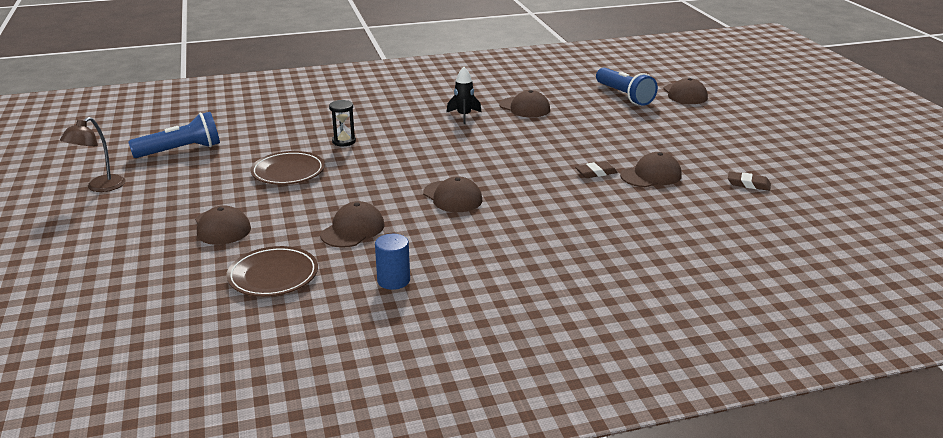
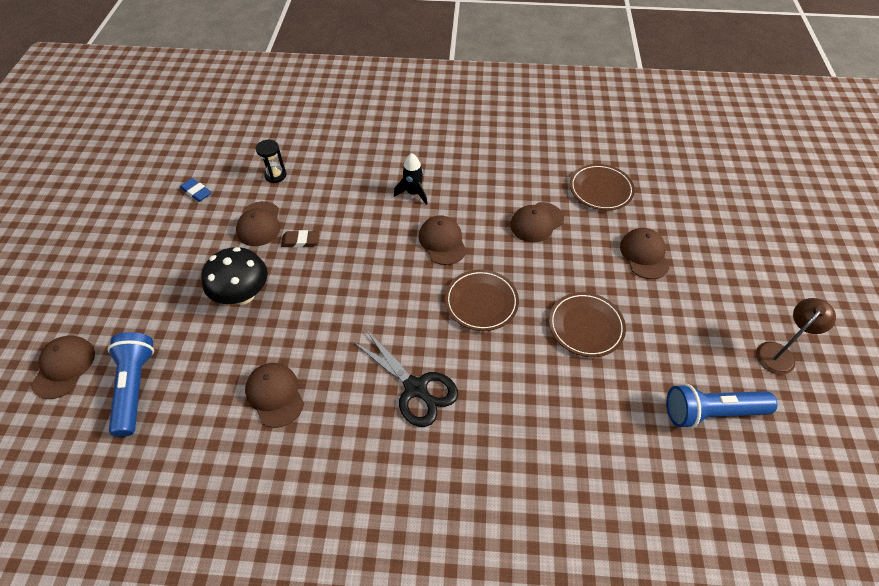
camera: 160 degrees left, 25 degrees up
black hourglass [329,100,356,146] -> black hourglass moved to [256,140,287,183]
blue cylinder [375,234,410,290] -> none
black rocket [446,67,481,124] -> black rocket moved to [394,153,427,205]
brown cap [620,152,682,187] -> brown cap turned 90 degrees counterclockwise [236,201,280,246]
brown eraser [728,171,771,191] -> blue eraser [180,178,211,202]
none -> black mushroom [201,247,268,305]
none -> black scissors [352,330,458,427]
none -> brown plate [445,269,519,331]

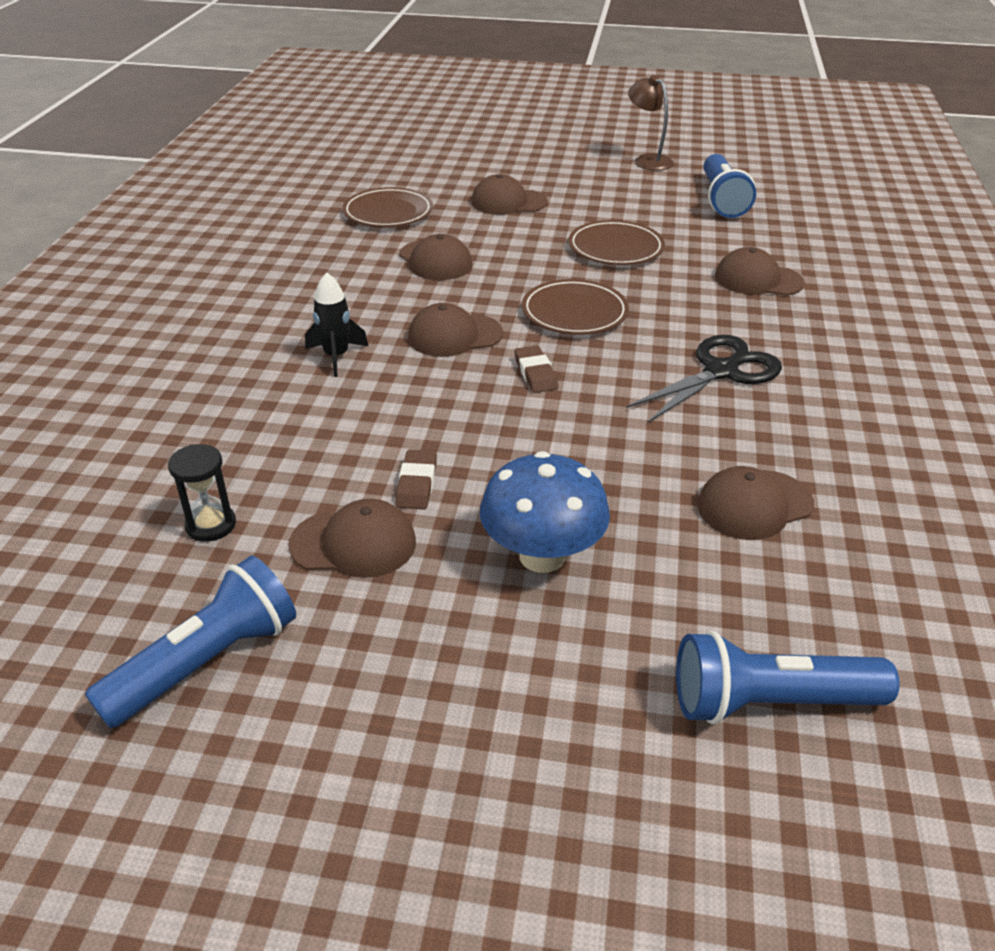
camera: 85 degrees left, 15 degrees down
brown cap [31,335,95,399] -> brown cap moved to [715,247,805,296]
blue eraser [180,178,211,202] -> blue flashlight [85,555,296,728]
black mushroom [201,247,268,305] -> blue mushroom [480,451,610,573]
none -> brown eraser [515,345,558,393]

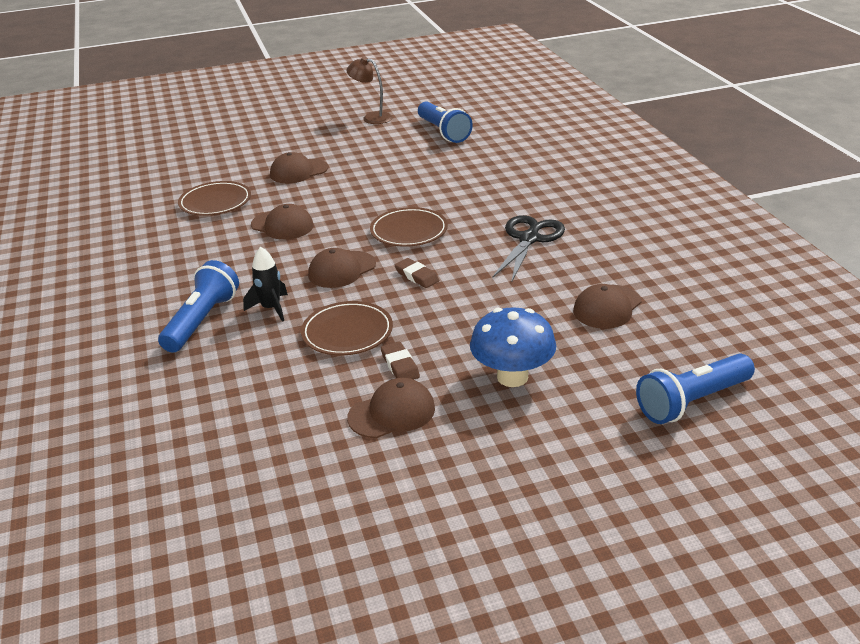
camera: 25 degrees left, 5 degrees down
blue flashlight [85,555,296,728] -> blue flashlight moved to [158,260,239,353]
black hourglass [168,444,236,542] -> none
brown plate [569,220,665,265] -> brown plate moved to [301,301,393,356]
brown cap [715,247,805,296] -> none

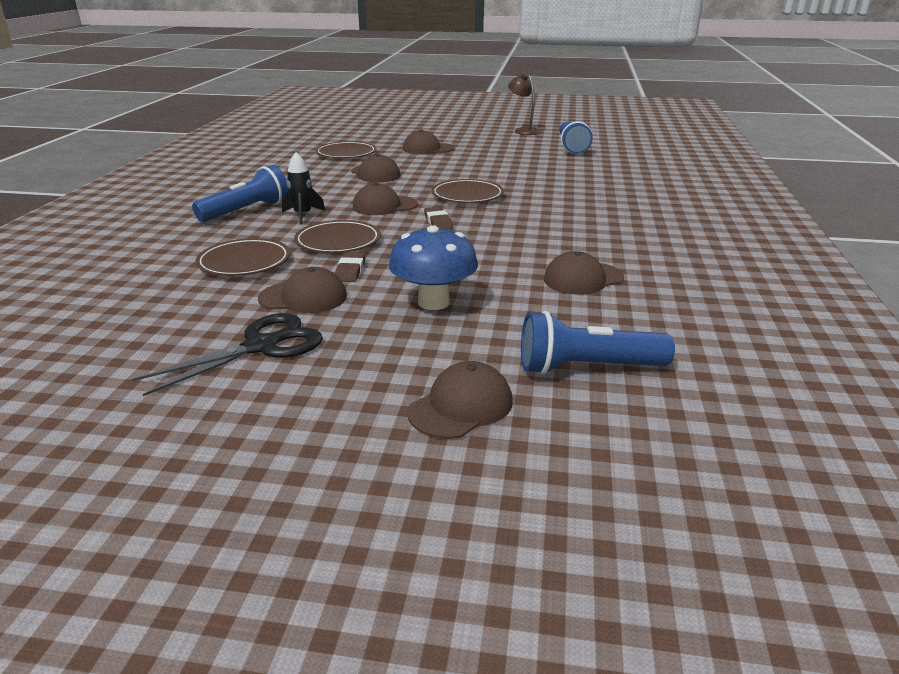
camera: 25 degrees right, 5 degrees down
black scissors [492,215,565,283] -> black scissors moved to [132,313,323,396]
none -> brown plate [195,238,290,276]
none -> brown cap [407,361,513,439]

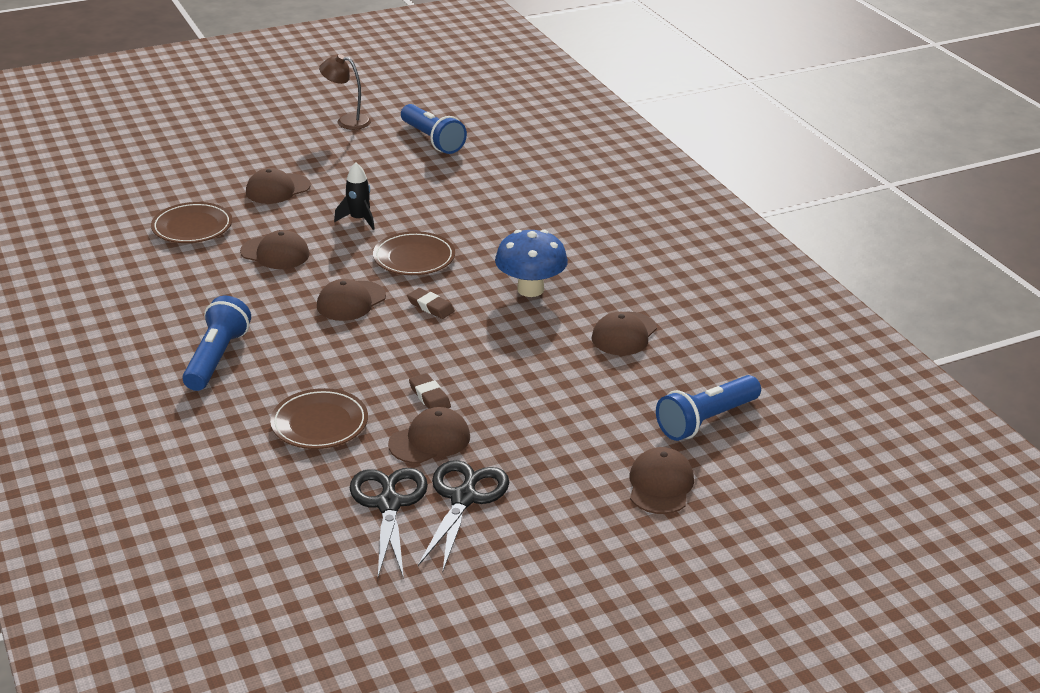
camera: 35 degrees left, 5 degrees up
black rocket [282,152,325,224] -> black rocket moved to [334,163,375,230]
brown plate [294,220,381,253] -> none
blue mushroom [389,225,478,310] -> blue mushroom moved to [495,230,568,297]
none -> black scissors [350,468,428,579]

